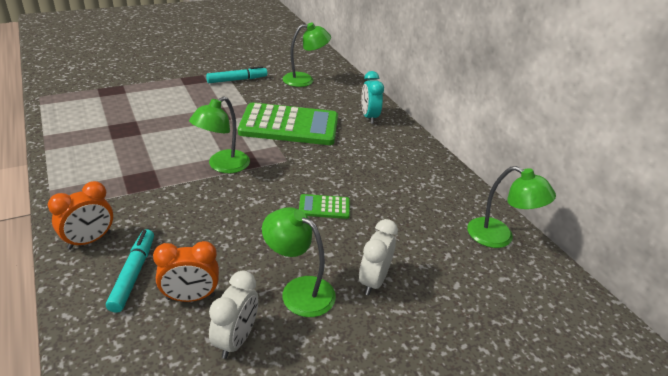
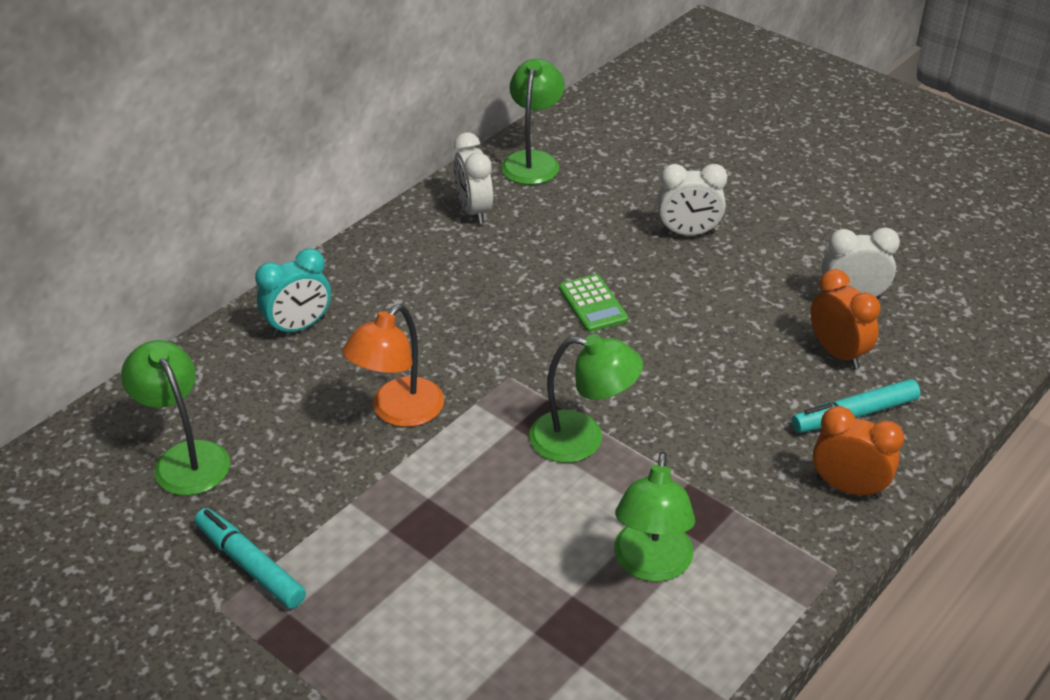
camera: 110 degrees left, 5 degrees up
green calculator [238,102,338,145] -> orange lamp [342,304,444,427]
green lamp [262,207,336,317] -> green lamp moved to [614,452,695,582]
none -> white clock [454,132,493,224]

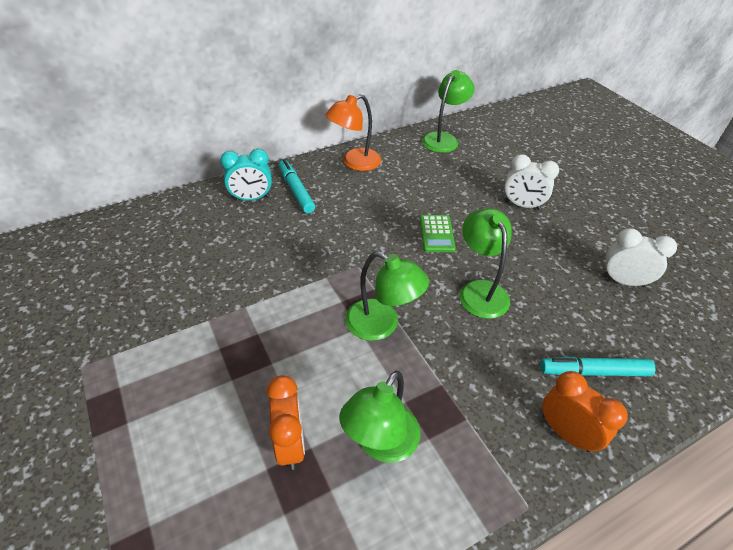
camera: 20 degrees right, 5 degrees up
green lamp [121,340,230,496] -> green lamp moved to [459,208,512,319]
turquoise marker [195,508,306,609] -> turquoise marker moved to [279,159,315,214]
orange lamp [342,304,444,427] -> orange lamp moved to [325,94,381,171]
white clock [454,132,493,224] -> none
orange clock [810,269,880,369] -> orange clock moved to [267,375,305,470]

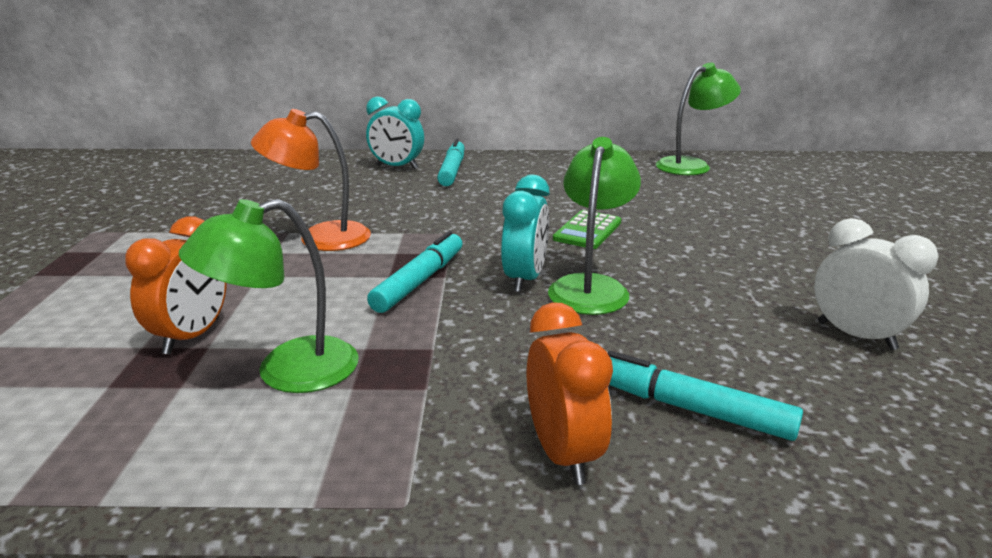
camera: 30 degrees right, 20 degrees down
orange lamp [325,94,381,171] -> orange lamp moved to [251,109,371,251]
green lamp [345,251,429,341] -> turquoise marker [367,231,463,313]
white clock [504,154,559,210] -> none
none -> turquoise clock [501,175,549,292]

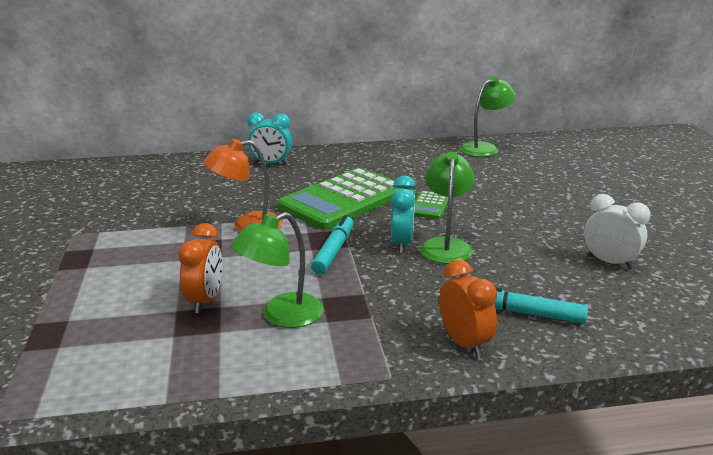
camera: 10 degrees left, 0 degrees up
turquoise marker [437,139,464,186] -> none
none -> green calculator [278,168,403,230]

